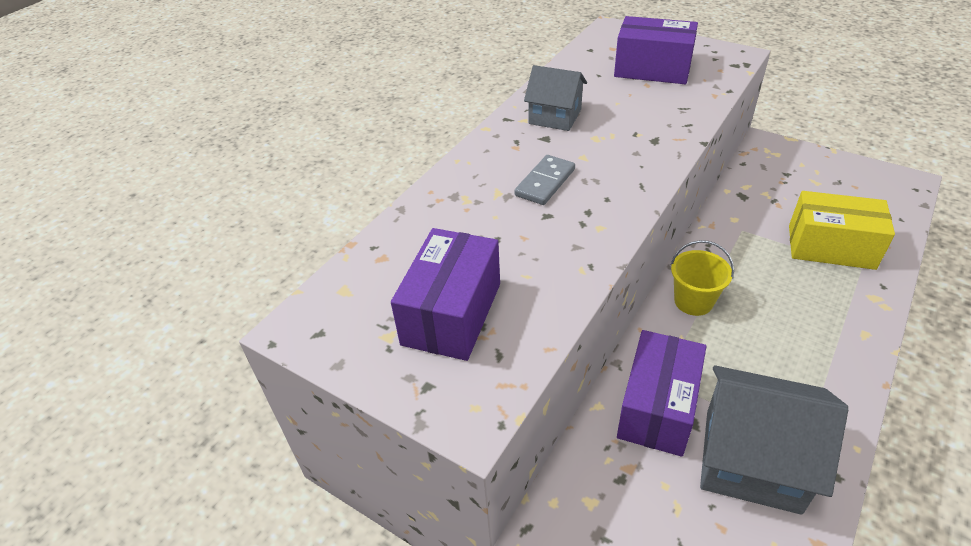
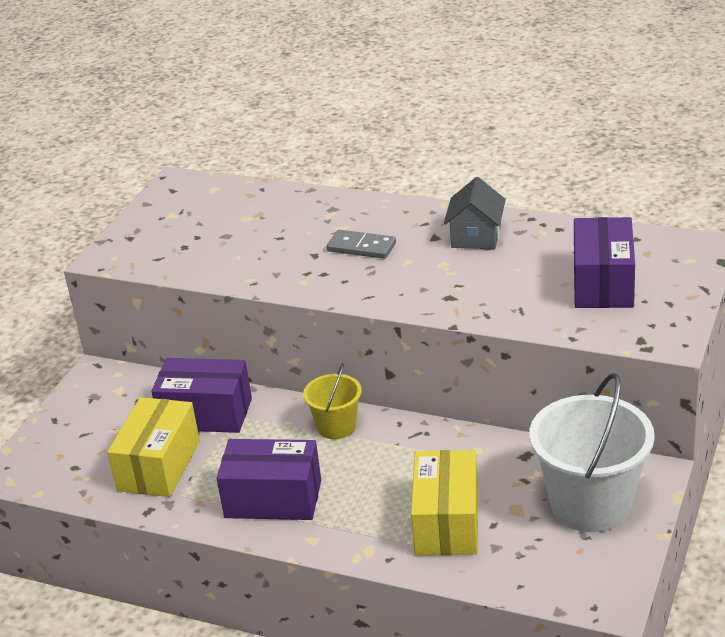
camera: 80 degrees right, 10 degrees down
purple box [391,228,500,361] -> purple box moved to [217,439,321,520]
grey house [700,365,848,515] -> yellow box [107,397,200,497]
none -> white bucket [529,373,655,532]

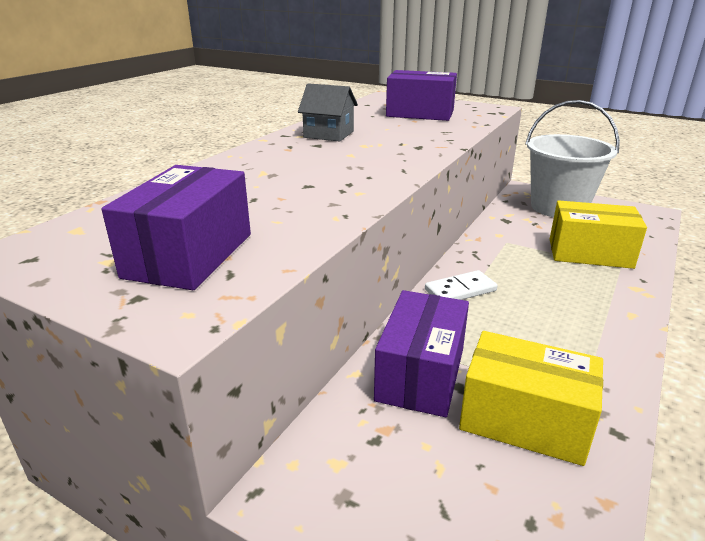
camera: 85 degrees left, 5 degrees down
purple box [217,439,321,520] -> purple box moved to [101,165,251,290]
yellow bucket [303,363,362,439] -> white domino [425,270,497,300]
grey domino [327,230,396,259] -> none

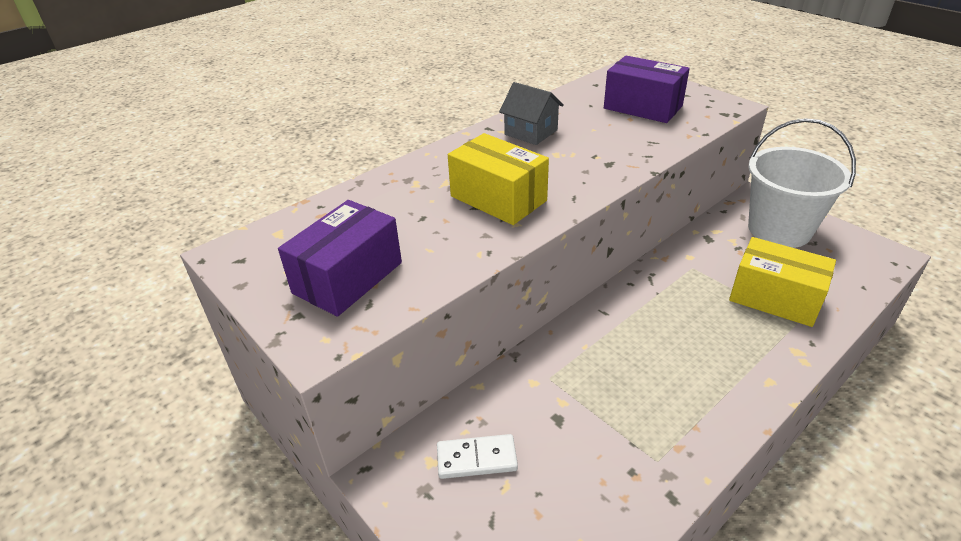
camera: 20 degrees right, 10 degrees up
purple box [374,290,469,417] -> none
white domino [425,270,497,300] -> white domino moved to [437,434,518,479]
yellow box [459,331,603,466] -> yellow box moved to [448,133,549,225]

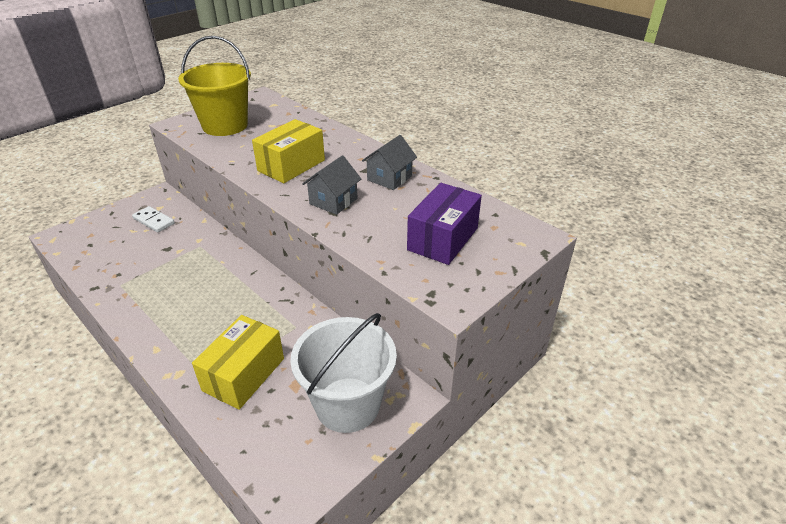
camera: 85 degrees right, 0 degrees up
purple box [278,200,402,317] -> yellow bucket [178,36,251,136]
white domino [437,434,518,479] -> white domino turned 45 degrees counterclockwise [132,206,175,233]
none -> grey house [302,155,361,215]

